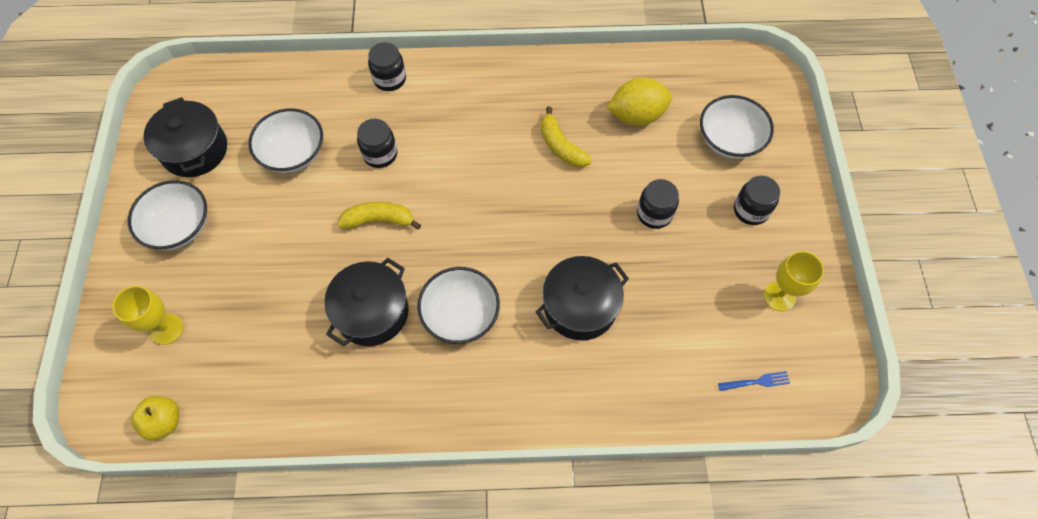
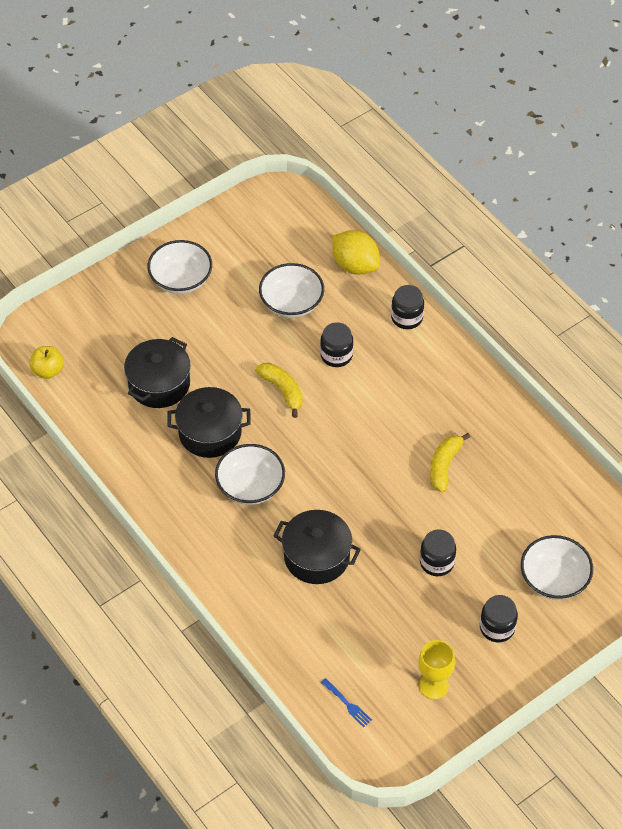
camera: 55 degrees right, 10 degrees down
yellow goblet [113,286,183,345] -> none
black pot [144,97,227,177] -> black pot moved to [124,337,191,408]
yellow lemon [607,77,672,126] -> yellow lemon moved to [332,230,380,275]

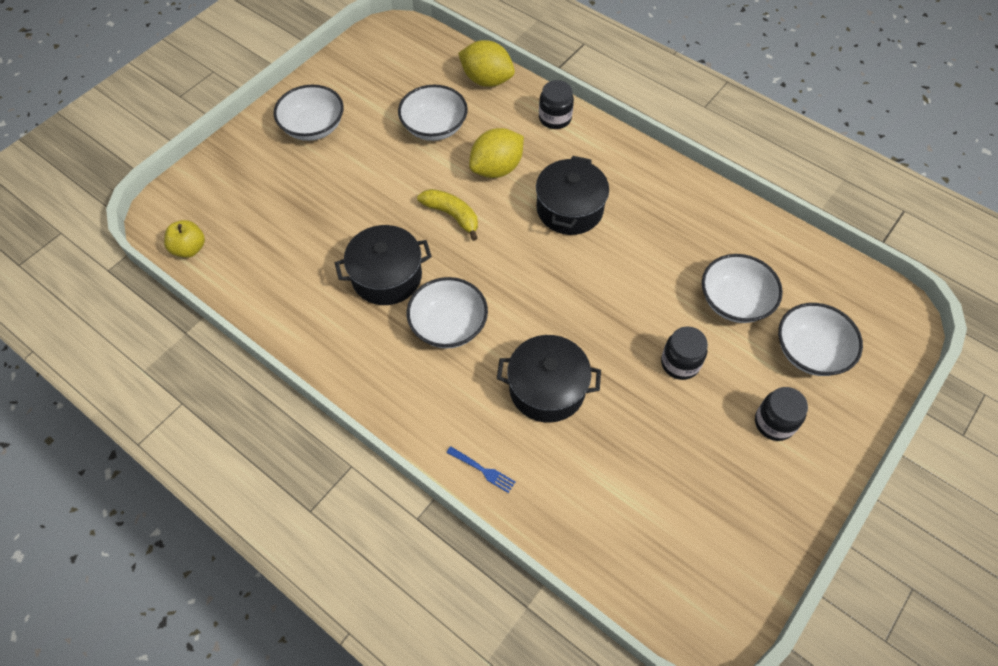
camera: 15 degrees left, 5 degrees up
black pot [124,337,191,408] -> black pot moved to [536,156,609,235]
black jar [320,322,353,367] -> yellow lemon [469,128,524,178]
blue fork [321,678,372,727] -> blue fork moved to [446,446,515,493]
yellow goblet [418,640,455,699] -> none
yellow banana [430,433,470,492] -> none
none -> white bowl [702,254,783,323]

